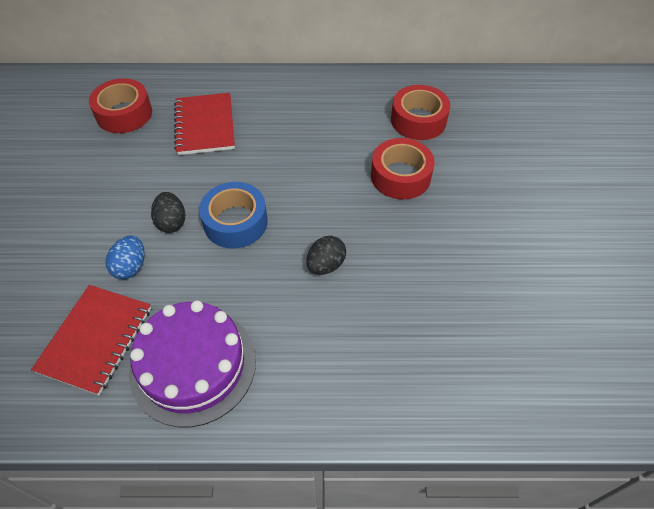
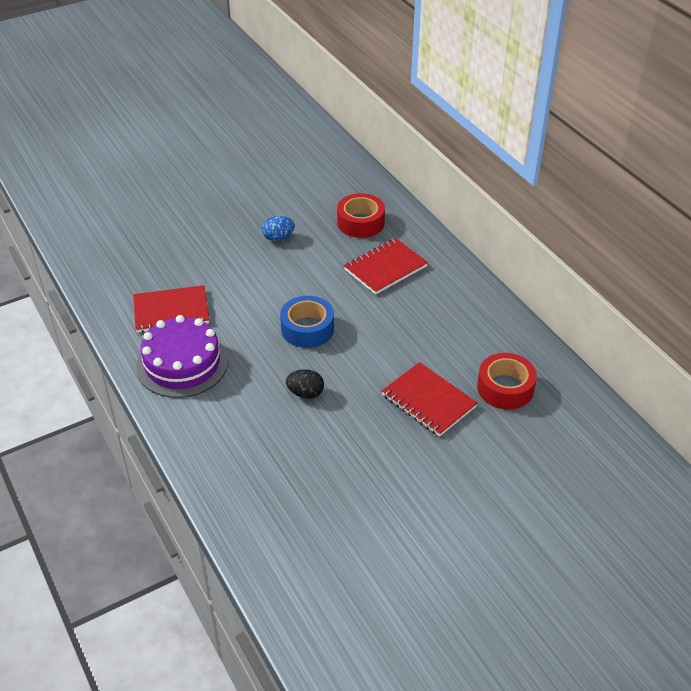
camera: 60 degrees right, 10 degrees down
blue egg [105,236,145,279] -> blue egg moved to [262,216,295,241]
black egg [151,192,186,233] -> none
red tape [371,138,435,200] -> red notebook [382,362,478,437]

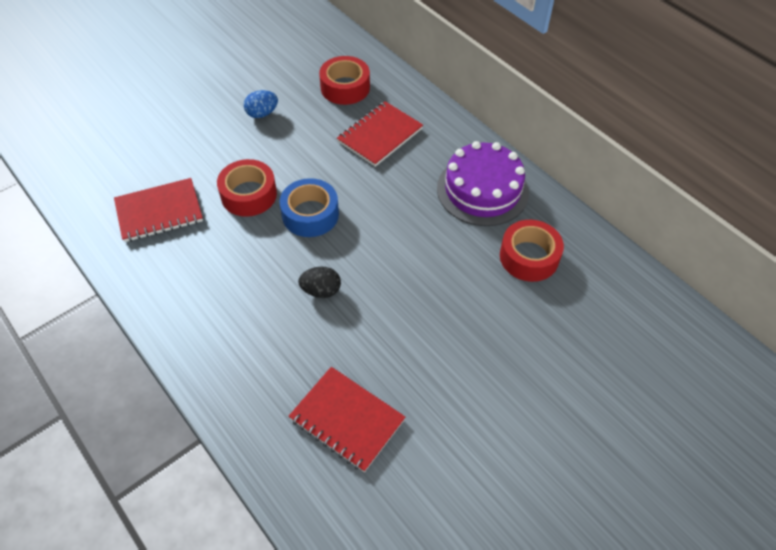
camera: 10 degrees left, 10 degrees up
purple cake [136,315,228,398] -> purple cake moved to [437,141,529,226]
red notebook [382,362,478,437] -> red notebook moved to [289,367,405,472]
none -> red tape [217,159,277,217]

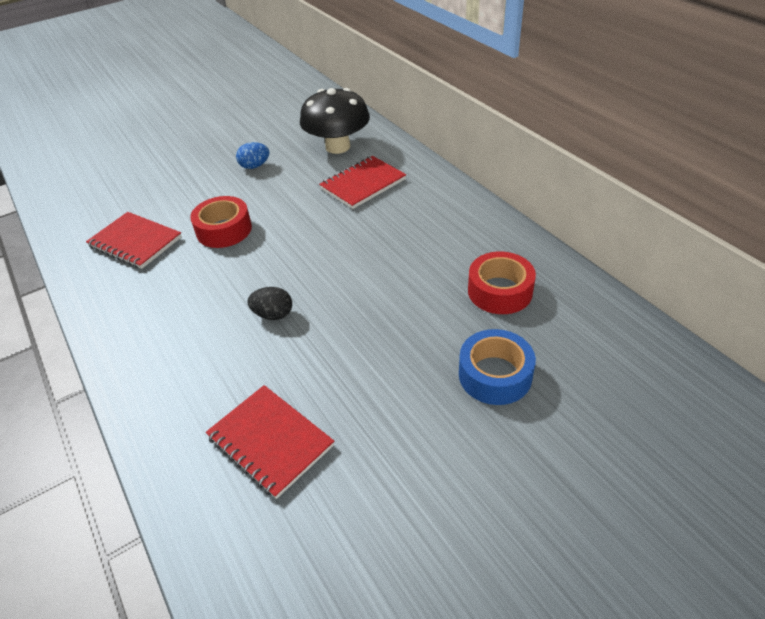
camera: 10 degrees right, 10 degrees down
red notebook [114,178,203,242] -> red notebook turned 45 degrees clockwise [86,212,182,269]
blue tape [280,178,339,237] -> blue tape moved to [459,329,536,405]
red tape [319,56,370,105] -> black mushroom [300,88,370,154]
purple cake [437,141,529,226] -> none

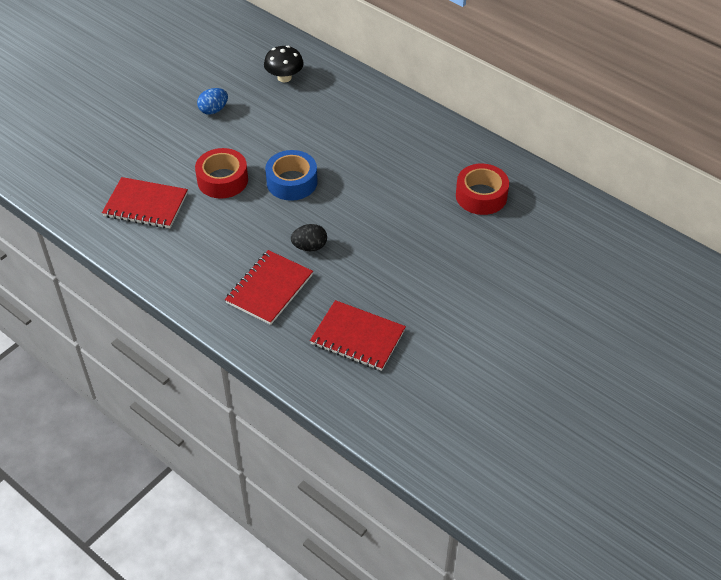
camera: 20 degrees left, 5 degrees up
black mushroom [300,88,370,154] -> black mushroom [264,46,304,82], size x0.59
red notebook [319,156,406,209] -> red notebook moved to [225,250,313,325]
blue tape [459,329,536,405] -> blue tape moved to [265,150,318,201]

